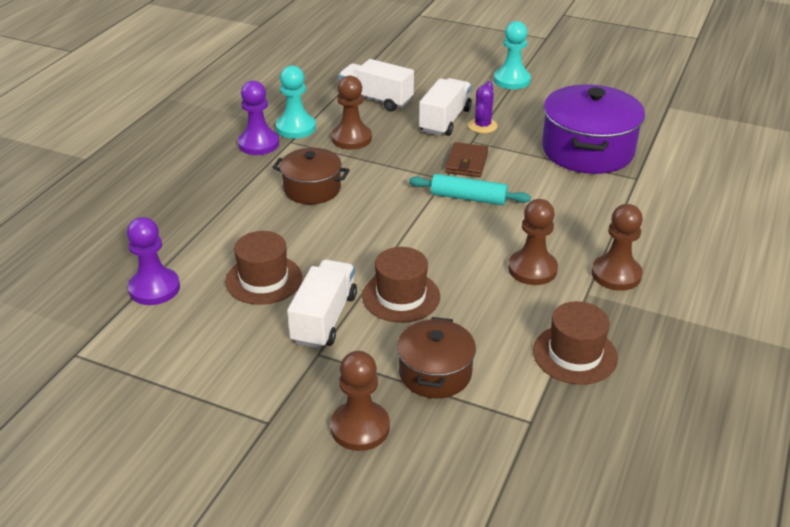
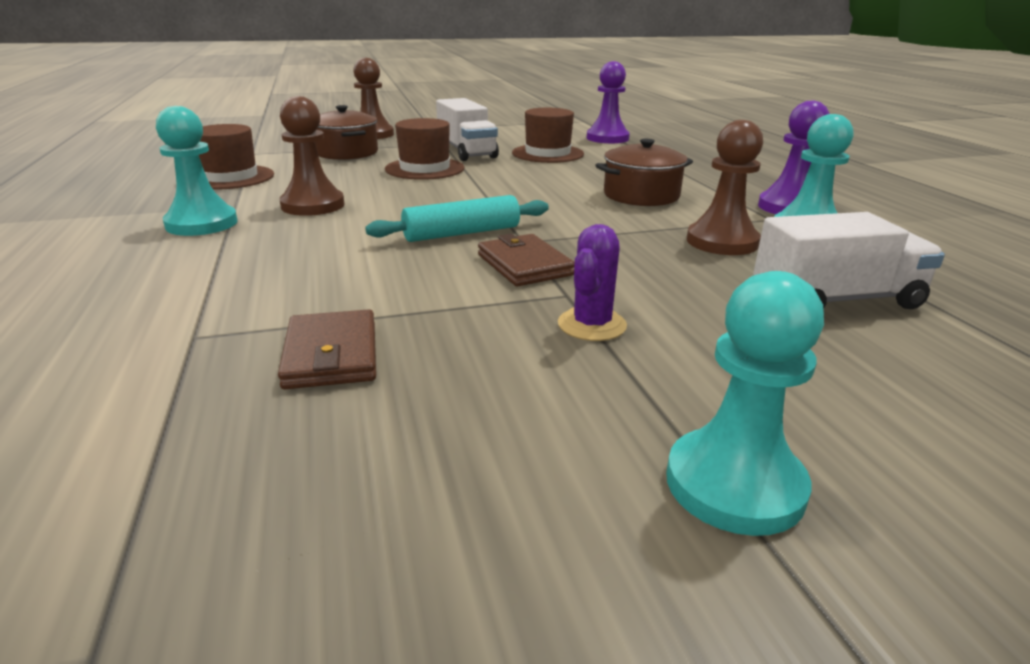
camera: 140 degrees right, 10 degrees down
white truck [419,78,472,136] -> none
purple cactus [468,81,498,133] -> purple cactus turned 45 degrees clockwise [558,224,627,341]
purple pot [542,84,645,174] -> brown wallet [278,309,376,389]
brown pawn [592,204,643,291] -> turquoise pawn [156,106,238,236]

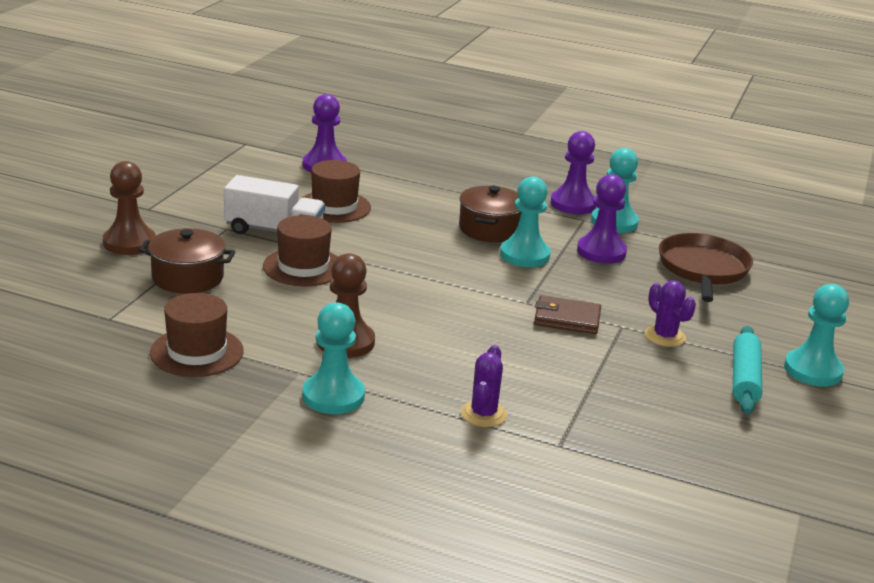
camera: 55 degrees left, 0 degrees up
brown wallet [278,309,376,389] -> none
turquoise rolling pin [365,195,549,242] -> turquoise rolling pin moved to [733,326,762,414]
brown pawn [687,120,763,255] -> purple pawn [577,174,627,264]
white truck [753,212,945,309] -> brown pan [659,233,753,302]
none -> purple cactus [461,345,507,427]
none -> turquoise pawn [500,177,551,267]

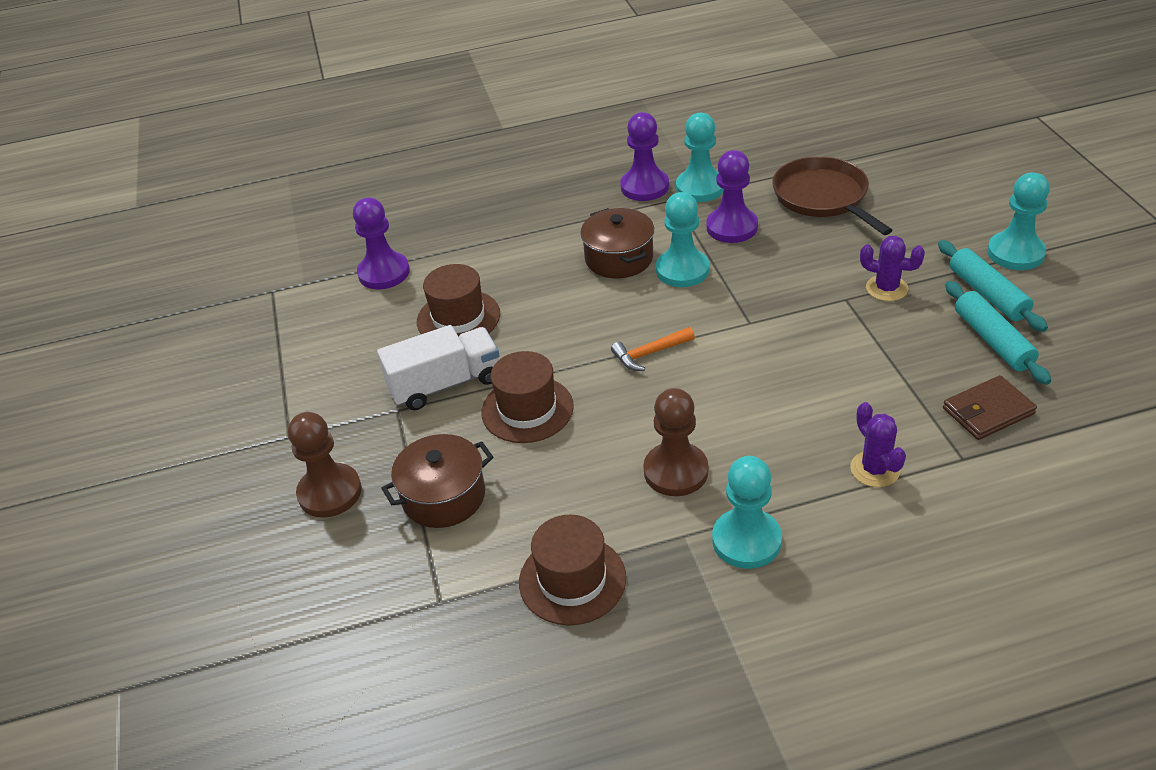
camera: 30 degrees left, 15 degrees up
brown wallet [534,295,601,334] -> brown wallet moved to [943,375,1037,440]
none -> orange hammer [611,327,695,371]
none -> turquoise rolling pin [945,281,1051,385]

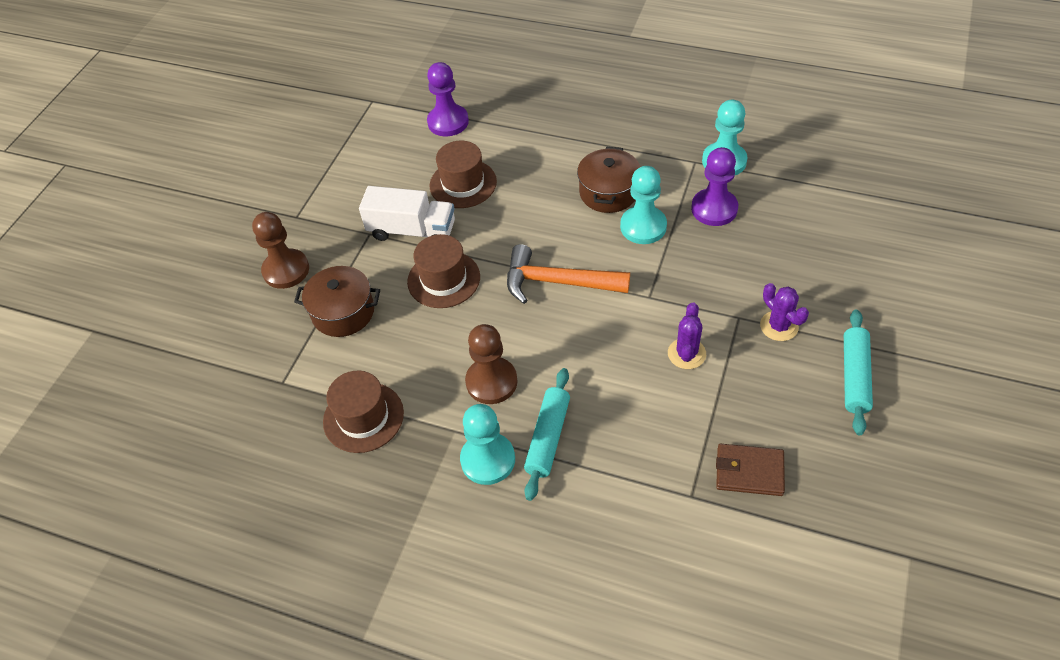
camera: 35 degrees right, 10 degrees up
orange hammer [611,327,695,371] -> orange hammer [507,244,630,304], size x1.80
purple pawn [620,112,669,201] -> none
brown pan [772,156,892,235] -> none
purple cactus [850,402,906,487] -> purple cactus moved to [668,302,706,369]
turquoise rolling pin [945,281,1051,385] -> turquoise rolling pin moved to [524,368,570,501]
turquoise pawn [987,172,1050,270] -> none

